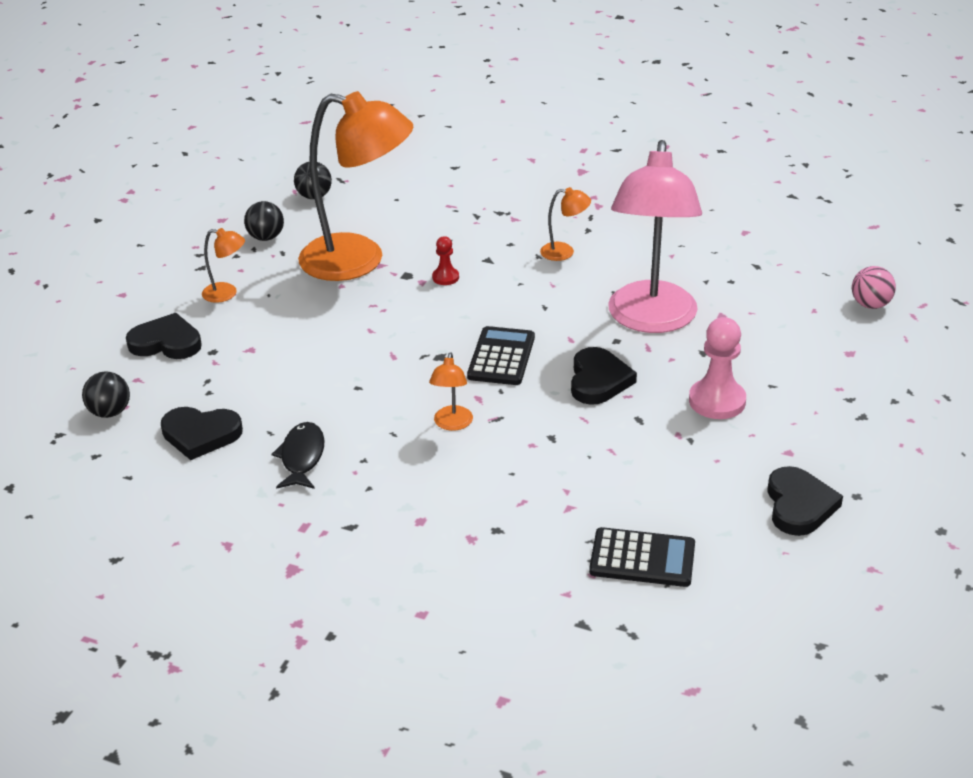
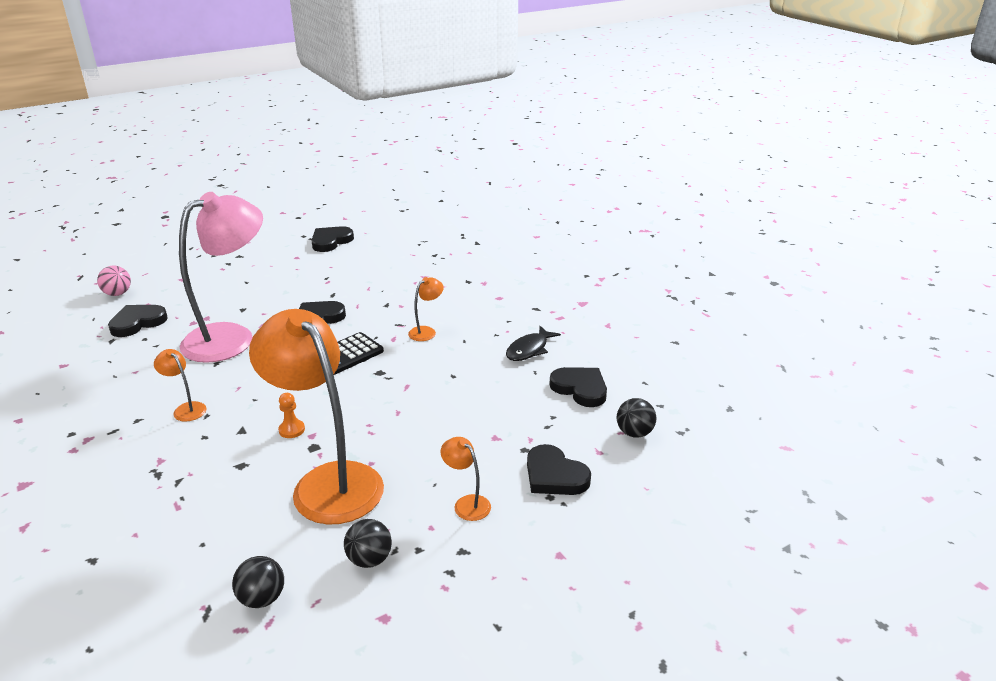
camera: 145 degrees left, 5 degrees down
red pawn [432,236,459,285] -> orange pawn [278,393,305,438]
black calculator [589,527,695,587] -> none
pink pawn [689,317,746,419] -> none
none -> black heart [108,305,168,337]

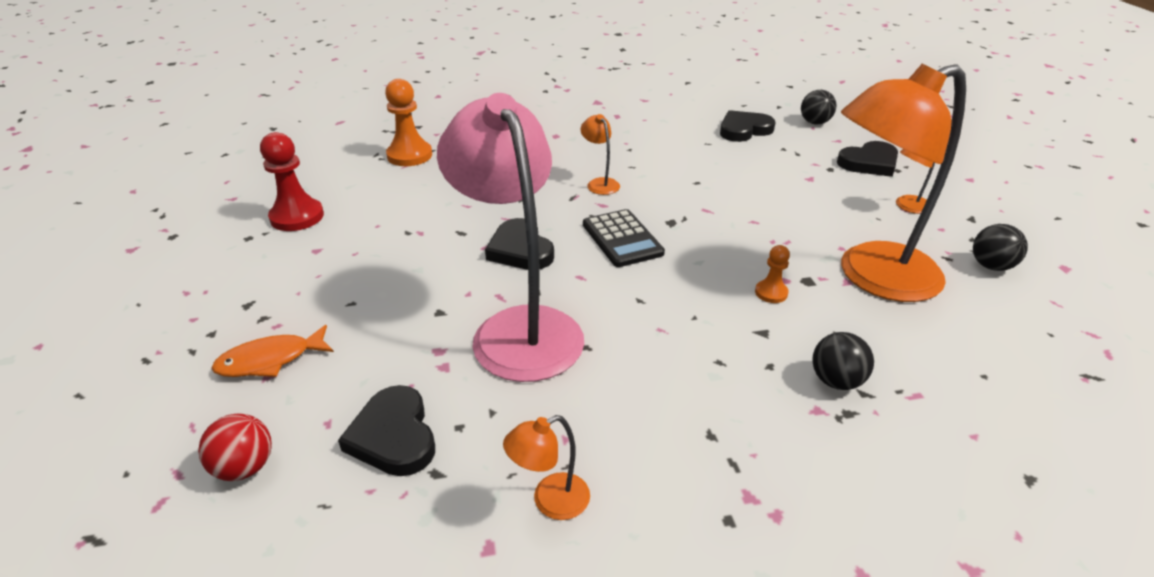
camera: 70 degrees left, 5 degrees up
pink ball [97,265,131,296] -> red ball [198,413,272,481]
orange lamp [154,349,207,421] -> orange lamp moved to [503,415,590,520]
black ball [232,556,284,608] -> black ball moved to [812,332,874,390]
black heart [311,226,354,252] -> red pawn [260,132,324,231]
black fish [506,326,561,361] -> none
none -> orange fish [211,325,334,377]
none -> orange pawn [385,79,432,166]

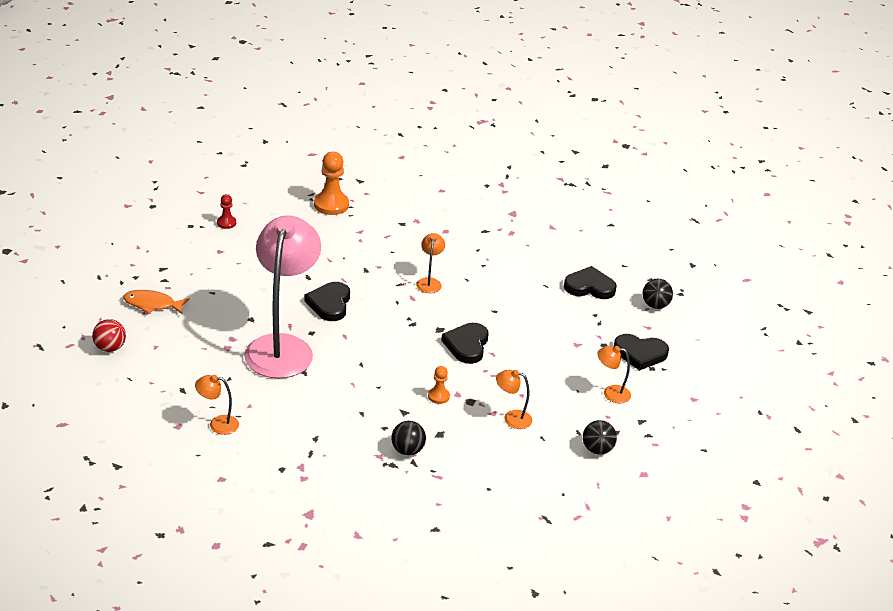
camera: 30 degrees right, 0 degrees up
red pawn [260,132,324,231] -> red pawn [217,194,236,229], size x0.54
black heart [338,385,435,476] -> black heart moved to [441,323,488,364]
black calculator [583,209,665,267] -> none
orange lamp [841,64,966,302] -> orange lamp [496,370,532,429], size x0.40

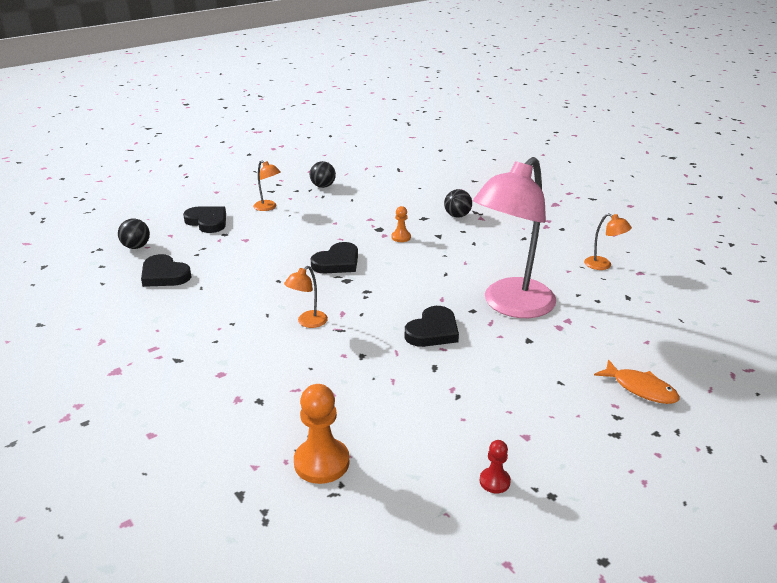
camera: 145 degrees left, 5 degrees down
red ball [92,319,126,352] -> none
orange lamp [496,370,532,429] -> none

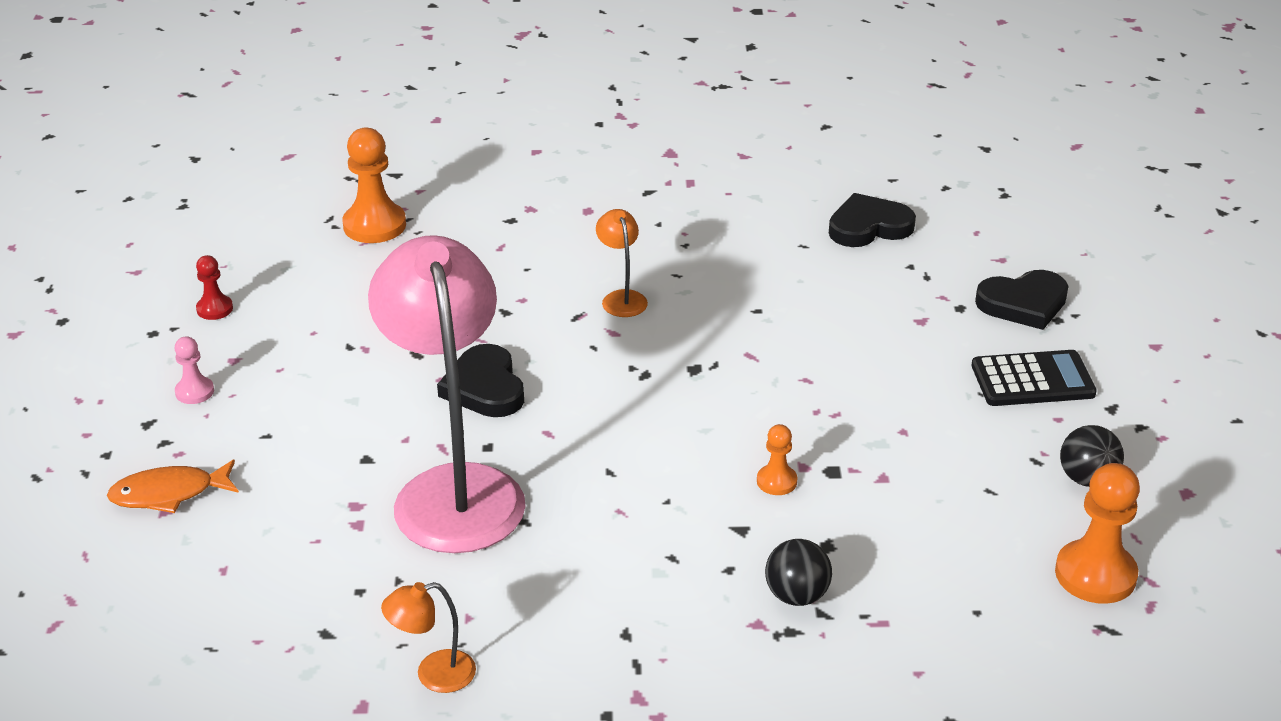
camera: 125 degrees right, 5 degrees up
black ball [118,219,150,249] -> none
orange lamp [253,160,281,211] -> black calculator [971,350,1097,406]
black heart [311,242,358,273] -> none
none -> pink pawn [175,336,214,404]
none -> orange pawn [1055,463,1140,604]

